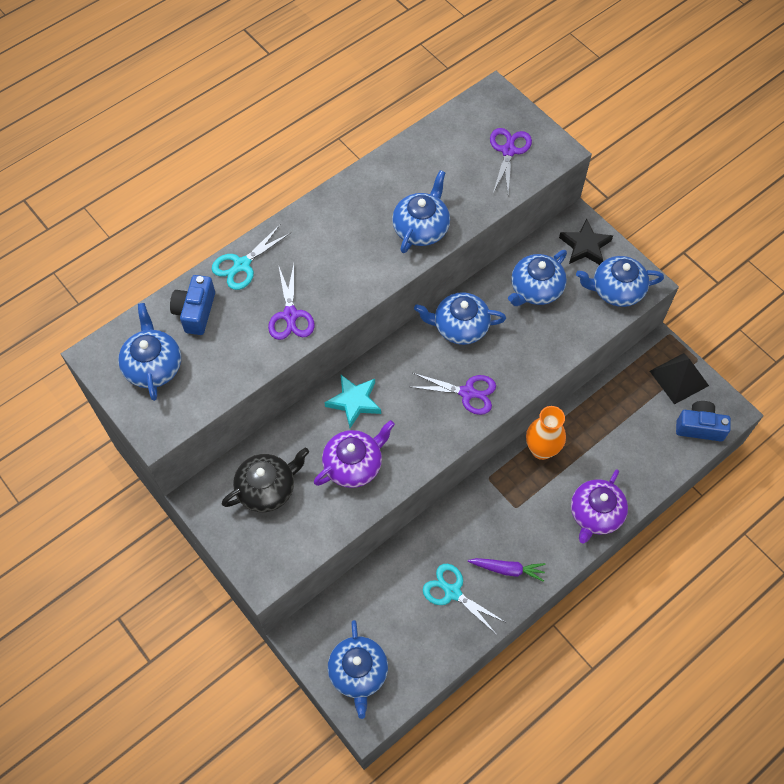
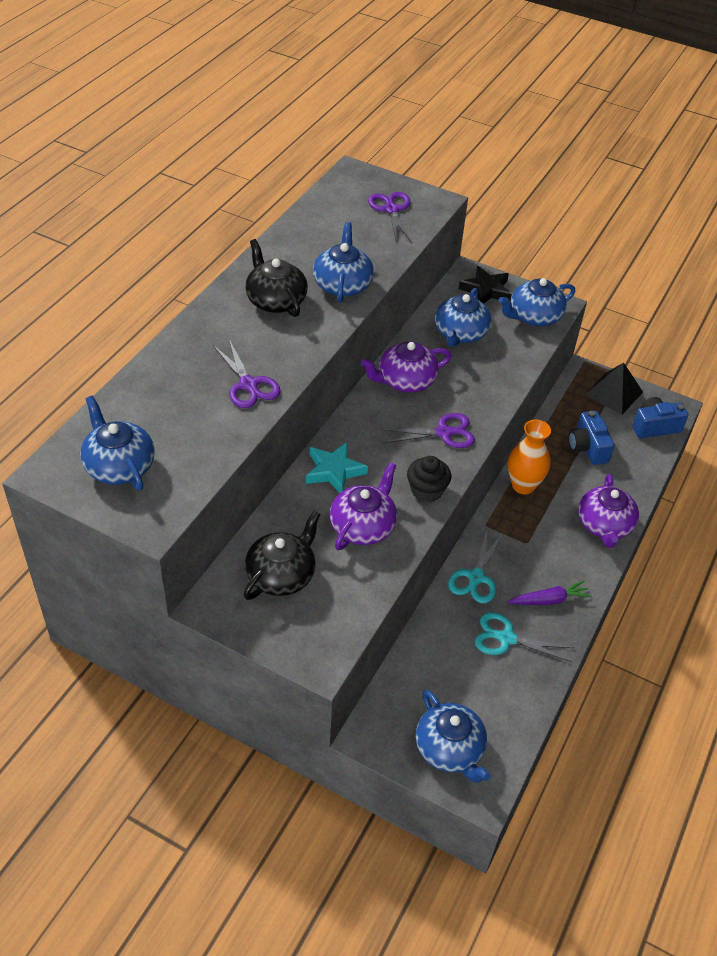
camera: 25 degrees left, 15 degrees down
blue camera [170,275,215,335] -> blue camera moved to [568,411,615,465]
turquoise scissors [212,225,290,290] -> turquoise scissors moved to [448,528,503,603]
blue teapot [414,292,506,345] -> purple teapot [361,341,451,392]
none -> black teapot [245,239,308,317]
none -> black cupcake [407,456,451,502]

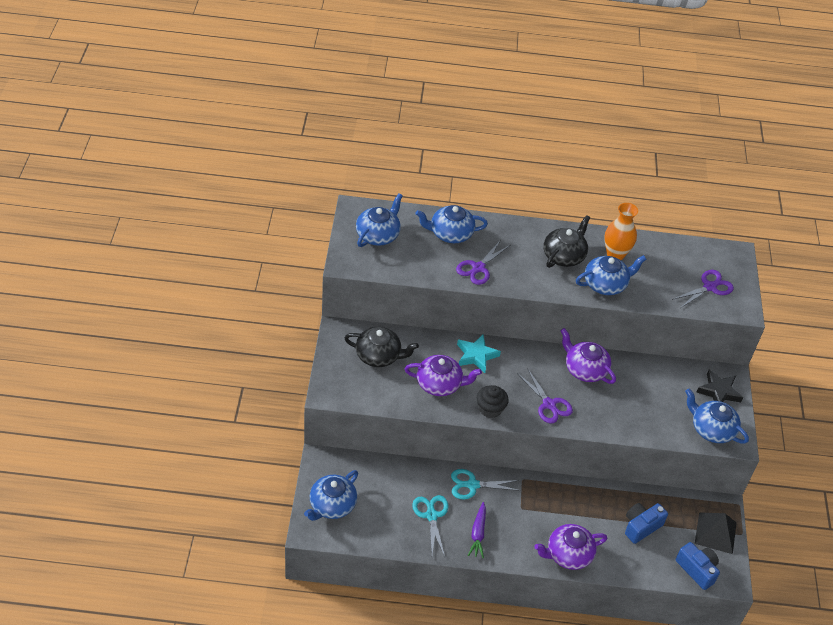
camera: 65 degrees right, 0 degrees up
blue teapot [435,288,491,347] -> blue teapot moved to [415,205,488,243]
purple carrot [507,580,592,605] -> purple carrot turned 45 degrees clockwise [468,502,486,558]
orange vase [508,420,551,495] -> orange vase moved to [604,203,638,260]

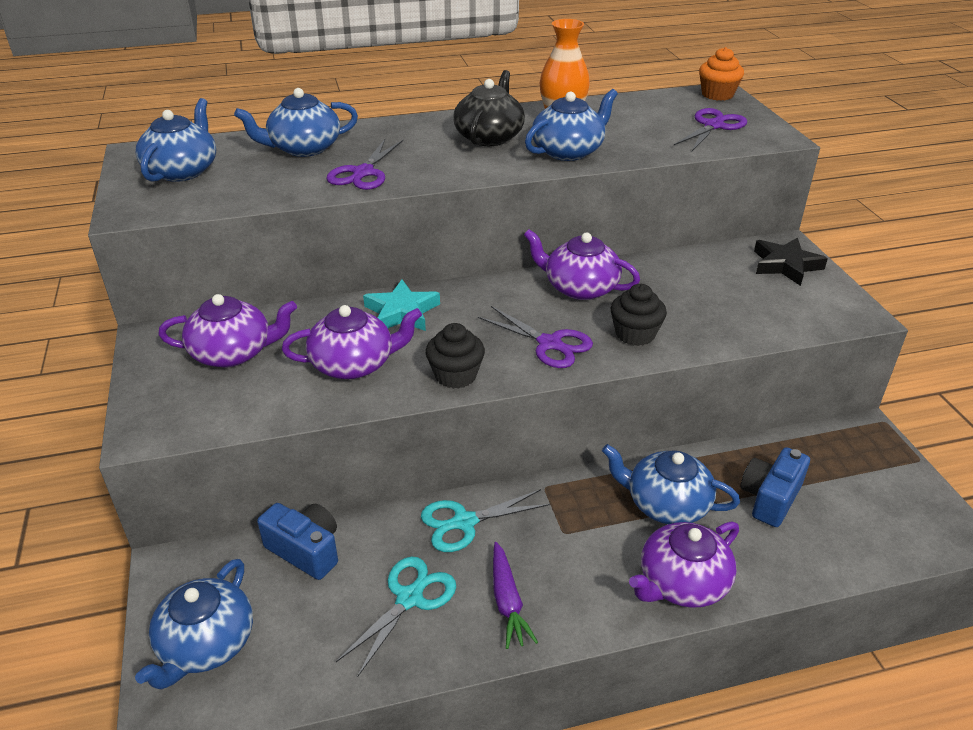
camera: 15 degrees left, 10 degrees down
black teapot [344,327,419,367] -> purple teapot [158,294,297,367]
turquoise scissors [412,495,449,557] -> turquoise scissors turned 60 degrees clockwise [336,556,456,676]
blue camera [676,542,720,590] -> blue camera moved to [257,503,338,580]
blue teapot [685,389,749,444] -> blue teapot moved to [602,444,740,524]
black pyramid [695,512,737,554] -> none
none -> black cupcake [611,284,667,346]
none -> orange cupcake [699,47,744,101]

